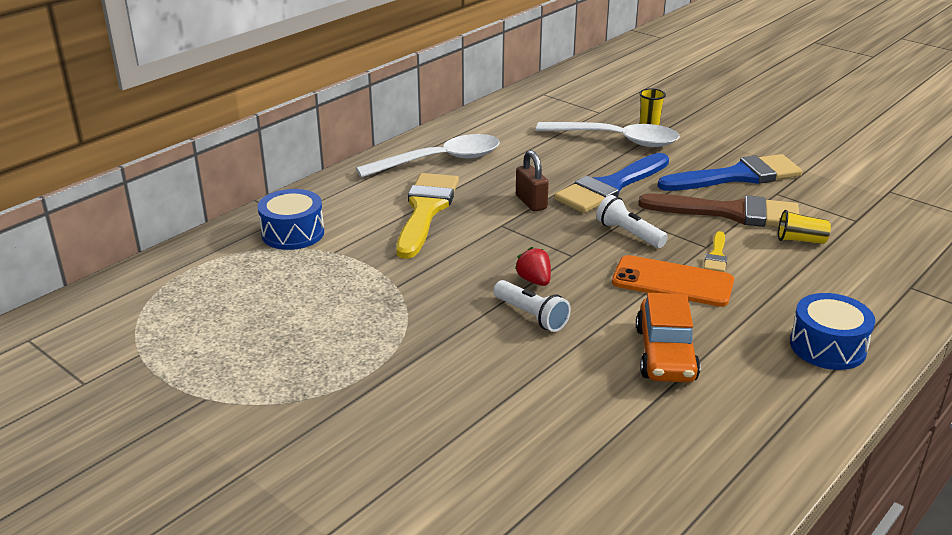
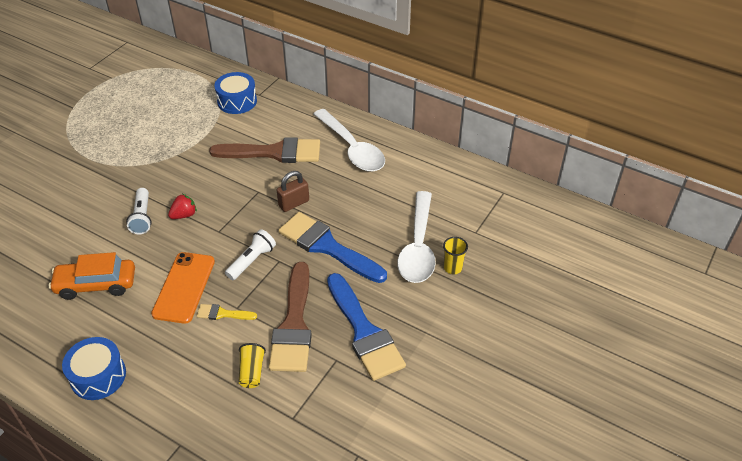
camera: 80 degrees right, 15 degrees up
yellow brush [396,173,459,259] -> brown brush [209,137,320,163]
white flashlight [493,280,571,332] -> white flashlight turned 45 degrees counterclockwise [126,188,152,234]

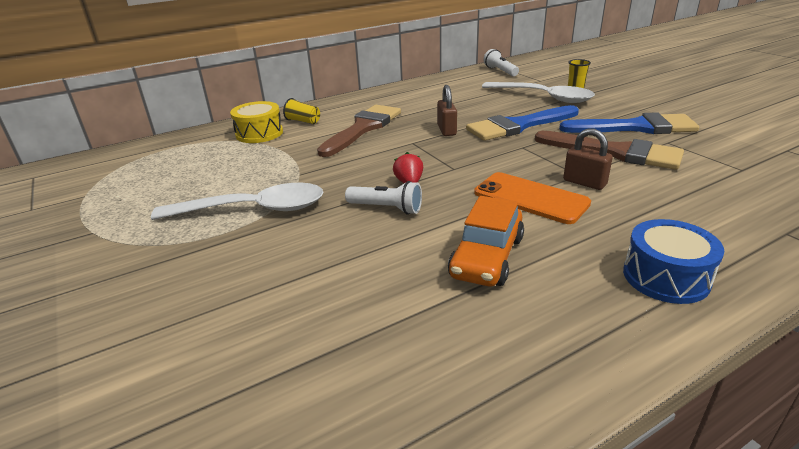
camera: 60 degrees left, 15 degrees down
yellow brush [197,304,257,320] -> brown padlock [563,128,613,190]
blue drum [214,72,257,114] -> yellow drum [230,101,283,143]
white flashlight [225,229,276,280] -> white flashlight moved to [483,49,519,76]
yellow cup [239,343,266,388] -> yellow cup moved to [283,98,320,124]
white spoon [313,109,385,172] -> white spoon moved to [151,183,324,220]

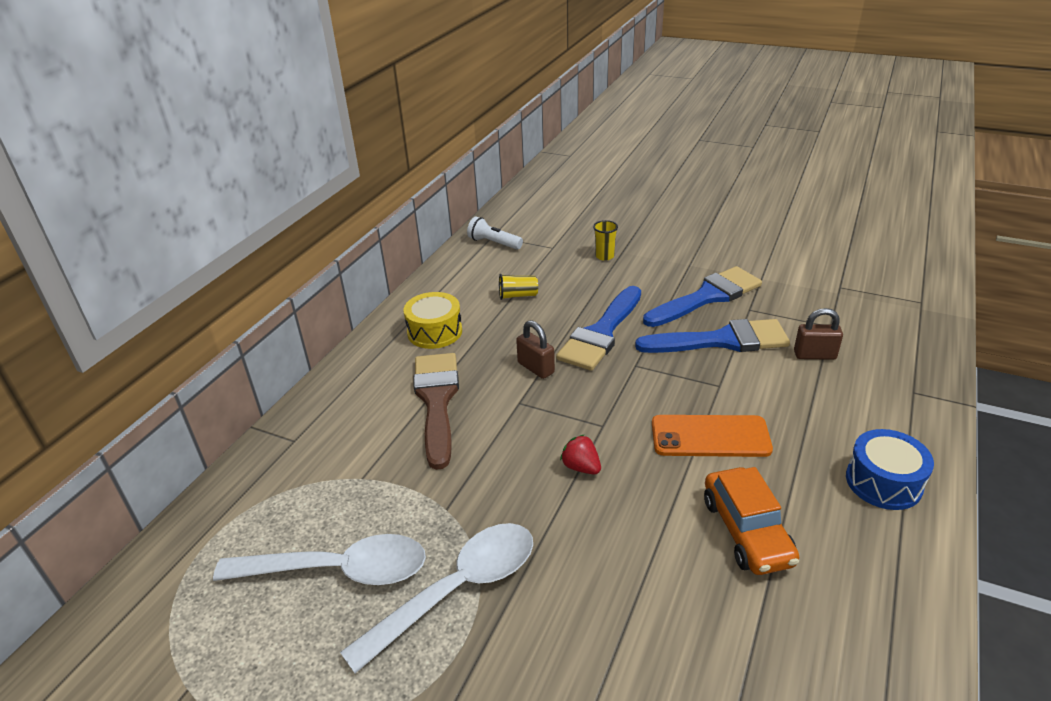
camera: 35 degrees left, 5 degrees up
yellow drum [230,101,283,143] -> yellow drum moved to [404,292,462,349]
yellow cup [283,98,320,124] -> yellow cup moved to [499,274,538,300]
white flashlight [345,181,422,215] -> none
white spoon [482,82,595,103] -> white spoon moved to [213,534,426,585]
brown brush [535,131,684,170] -> blue brush [635,319,790,353]
brown padlock [563,128,613,190] -> brown padlock moved to [794,308,843,360]

